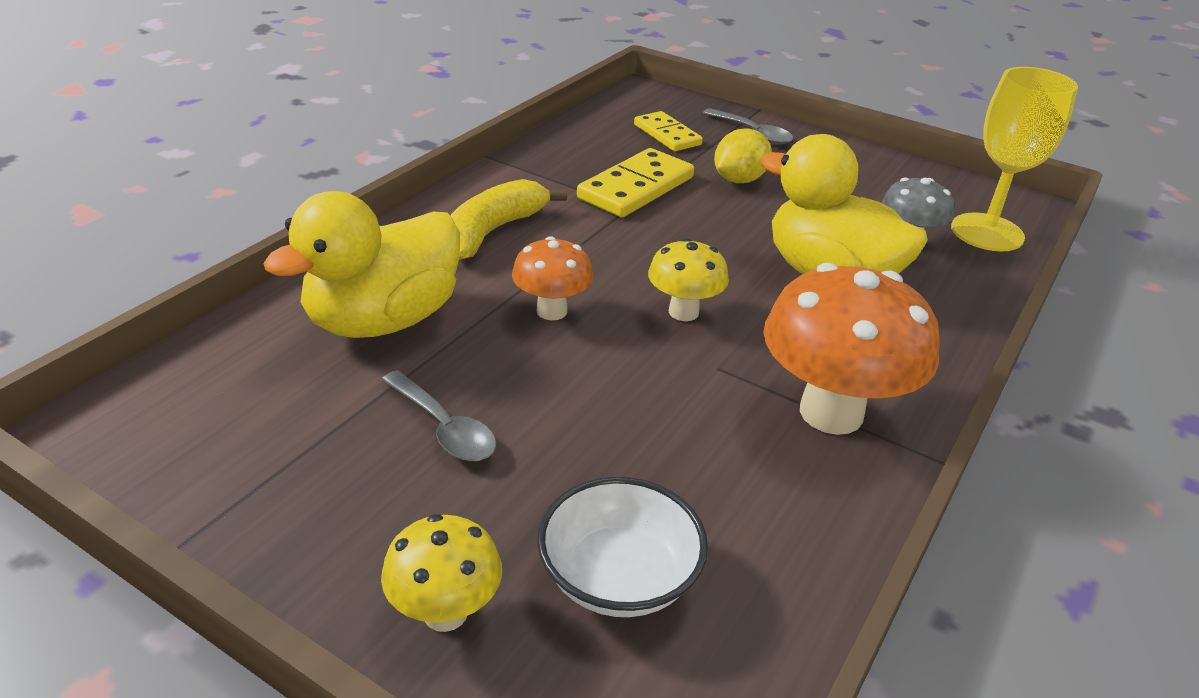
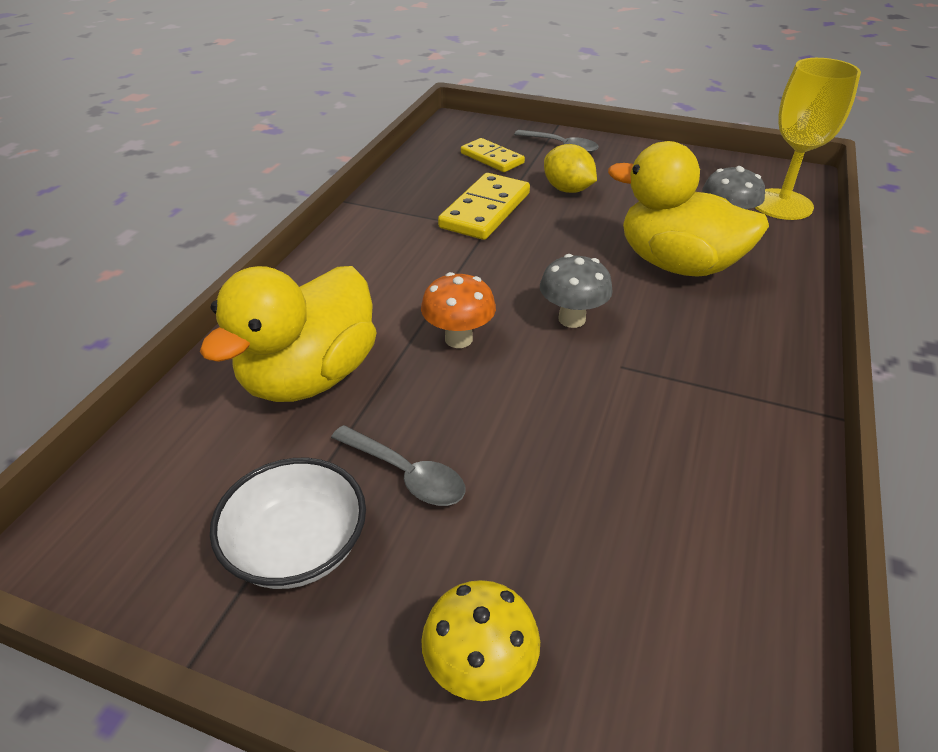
camera: 10 degrees left, 5 degrees up
yellow banana [450,179,567,260] -> none
white bowl [537,477,708,617] -> white bowl moved to [210,458,366,589]
yellow mushroom [648,238,729,321] -> grey mushroom [540,254,613,328]
yellow lemon [714,128,772,183] -> yellow lemon turned 75 degrees counterclockwise [544,144,597,193]
orange mushroom [763,263,940,435] -> none

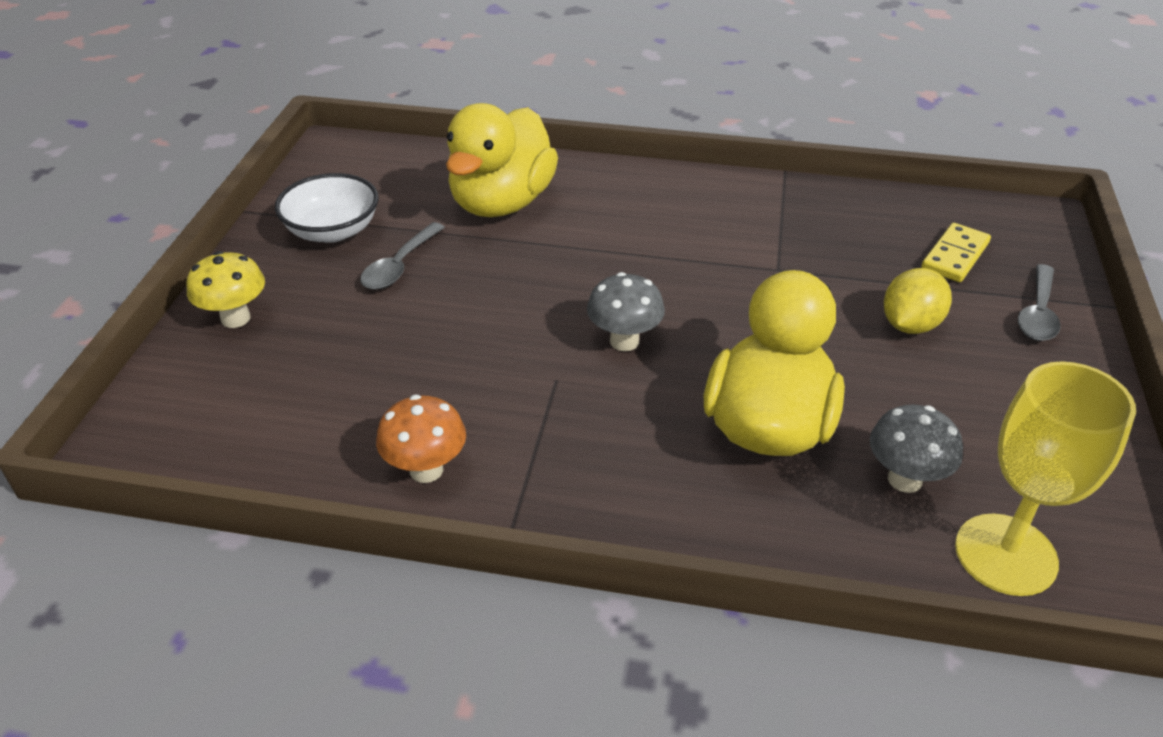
camera: 80 degrees right, 0 degrees up
yellow duck [200,266,377,402] -> yellow duck turned 90 degrees counterclockwise [446,103,558,217]
orange mushroom [421,272,496,348] -> orange mushroom moved to [376,395,466,483]
yellow domino [438,173,530,240] -> none

